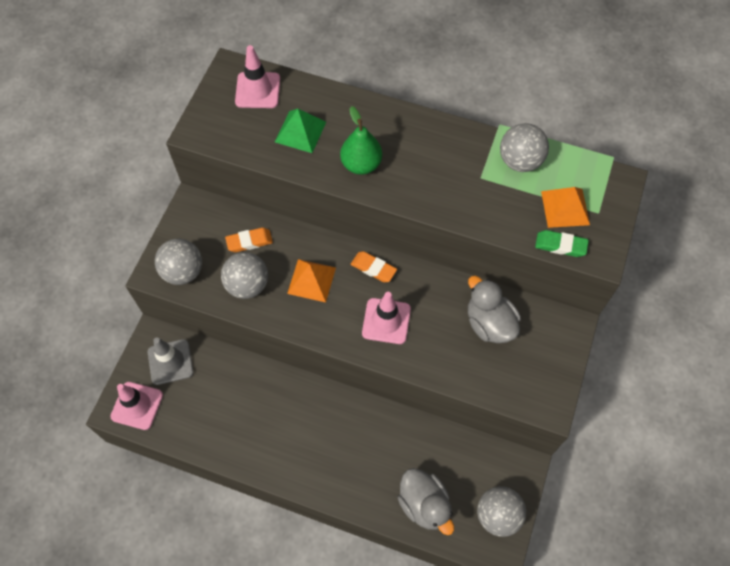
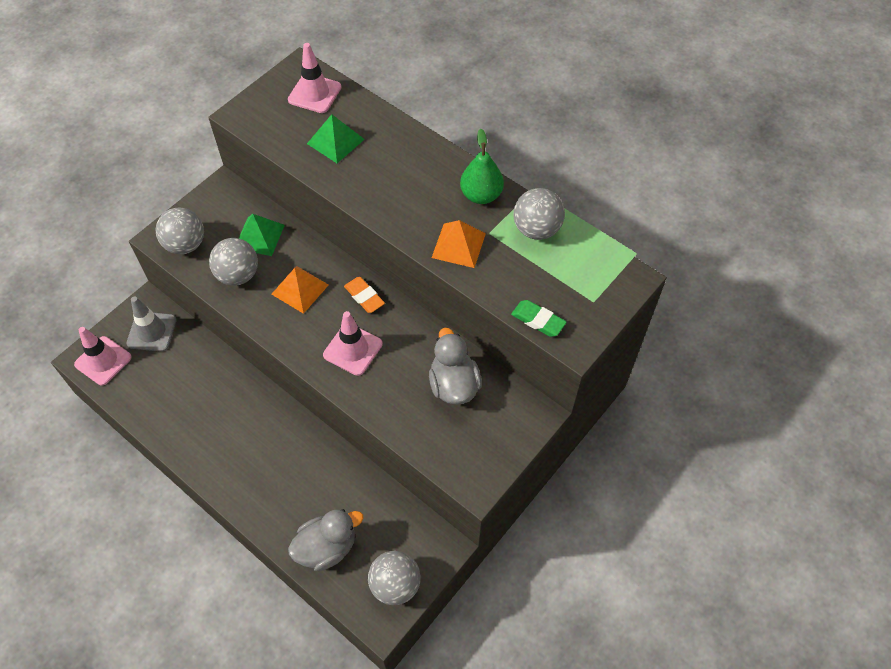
camera: 20 degrees right, 5 degrees down
orange eraser [225,228,273,252] -> green pyramid [239,214,285,256]
green pear [340,106,382,175] -> green pear moved to [460,129,504,204]
grey duck [398,468,454,535] -> grey duck turned 105 degrees counterclockwise [288,509,364,571]
orange pyramid [541,187,590,228] -> orange pyramid moved to [432,220,486,268]

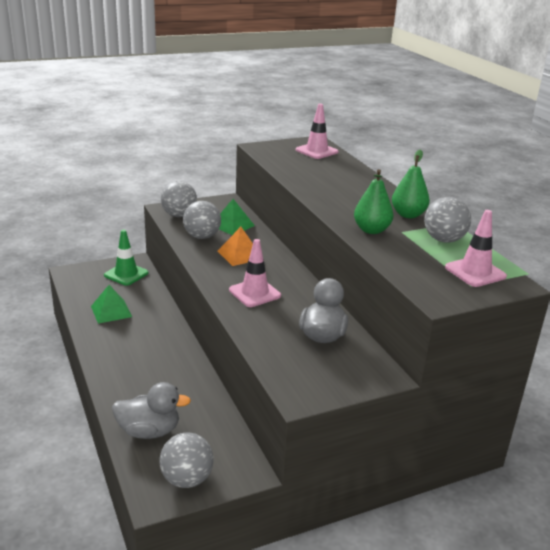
camera: 25 degrees right, 30 degrees down
pink traffic cone [74,327,131,386] -> pink traffic cone moved to [445,210,507,287]
grey traffic cone [126,296,177,352] -> green traffic cone [104,230,149,286]
green pyramid [307,114,365,163] -> green pyramid moved to [91,285,132,324]
orange eraser [344,277,385,313] -> none
orange pyramid [432,220,486,268] -> green pear [354,169,394,234]
green eraser [511,300,567,337] -> none

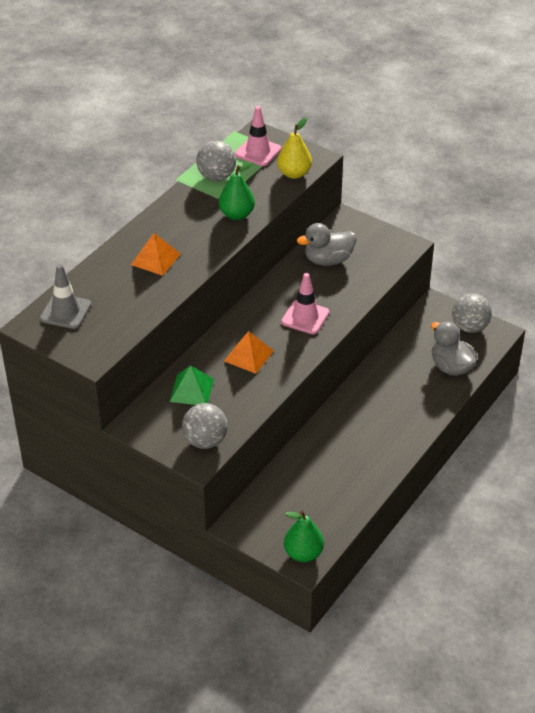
camera: 120 degrees left, 15 degrees up
green pyramid [91,285,132,324] -> none
green traffic cone [104,230,149,286] -> none
grey ball [183,201,221,239] -> none
pink traffic cone [296,104,338,159] -> grey traffic cone [40,264,91,329]
green pear [392,150,430,218] -> green pear moved to [284,510,324,562]
none -> orange pyramid [131,233,181,276]
none -> yellow pear [277,117,312,179]

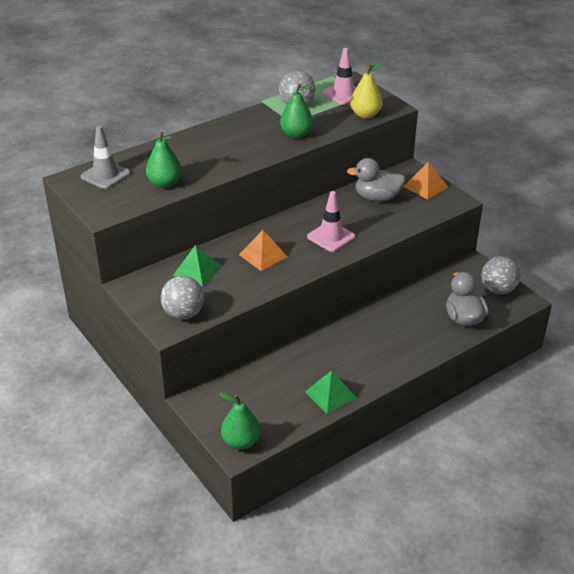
camera: 20 degrees right, 5 degrees down
orange pyramid [131,233,181,276] -> orange pyramid moved to [403,162,448,199]
none -> green pear [146,132,182,188]
none -> green pyramid [305,370,356,414]

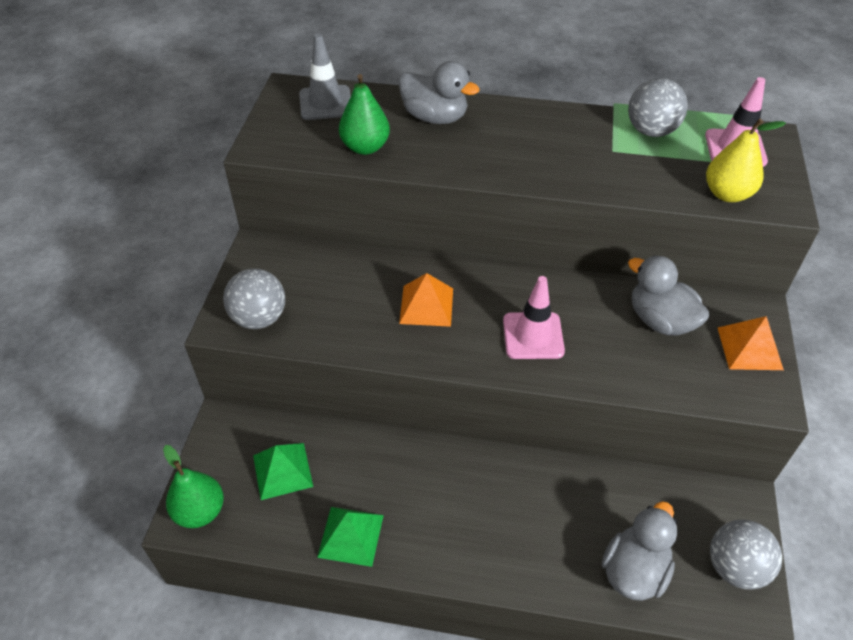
camera: 45 degrees right, 10 degrees up
green pyramid [173,245,222,286] -> green pyramid moved to [253,443,313,500]
green pear [280,84,314,139] -> none
none -> grey duck [398,61,480,124]

